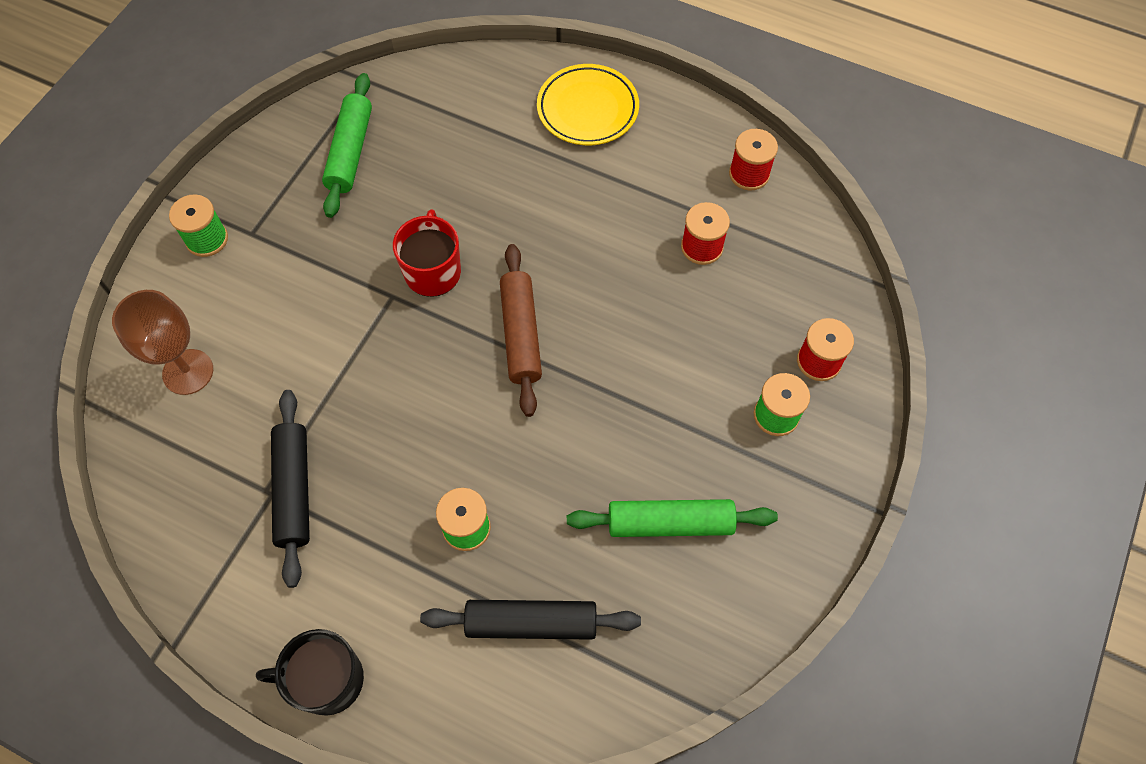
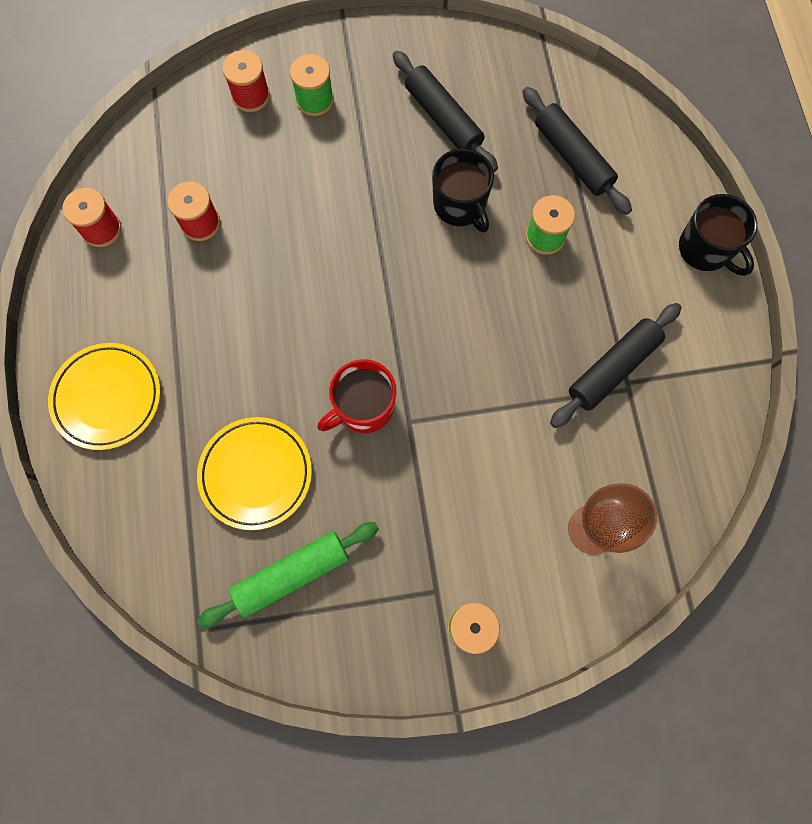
camera: 125 degrees left, 10 degrees up
brown rolling pin [500,244,542,417] -> none
green rolling pin [567,499,778,537] -> black rolling pin [393,51,498,172]
none -> yellow plate [197,417,312,530]
none -> black mug [432,149,494,233]

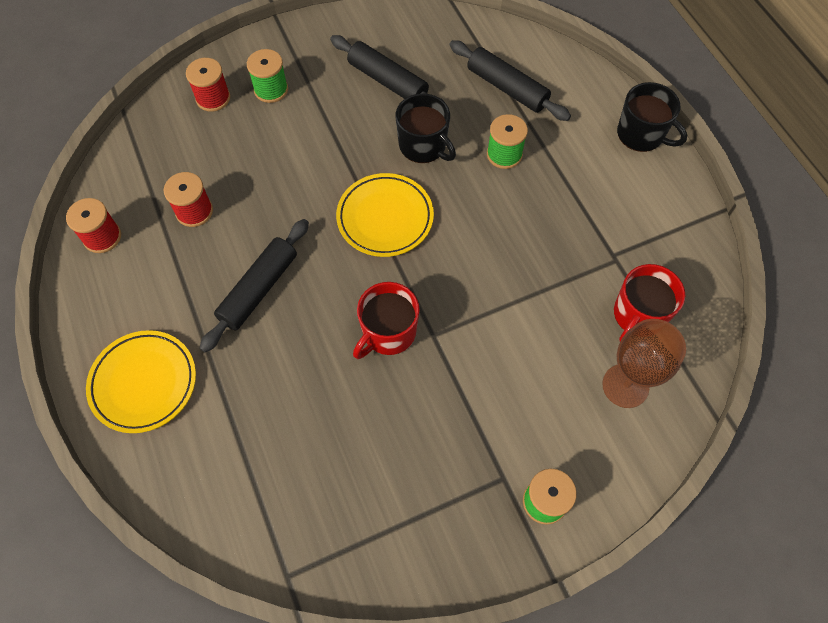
camera: 15 degrees left, 10 degrees down
yellow plate [197,417,312,530] -> yellow plate moved to [336,173,434,257]
green rolling pin [197,522,379,627] -> none
black rolling pin [550,303,682,428] -> black rolling pin moved to [200,219,309,352]
none -> red mug [614,264,685,341]

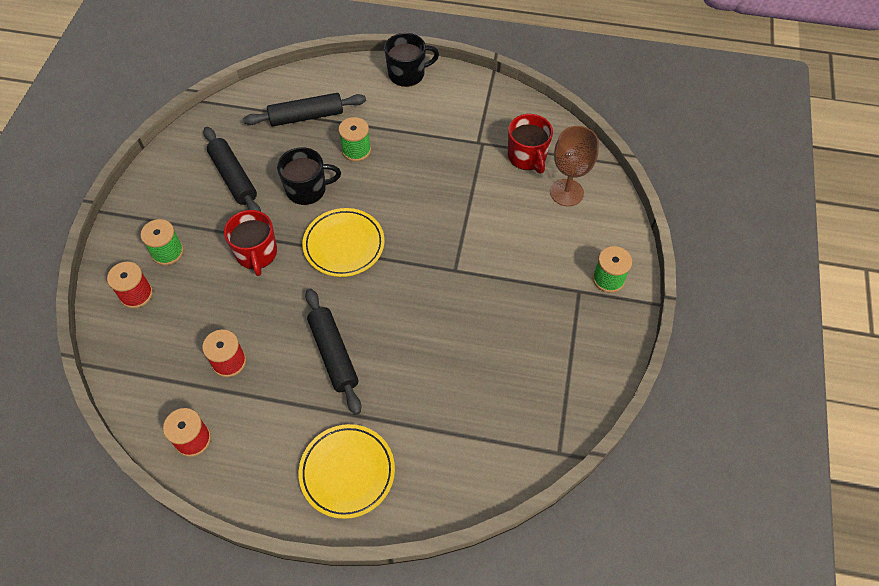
camera: 55 degrees left, 5 degrees down
black rolling pin [330,35,444,101] -> black rolling pin turned 75 degrees clockwise [203,127,261,211]
red mug [353,282,420,359] -> red mug moved to [224,210,277,276]

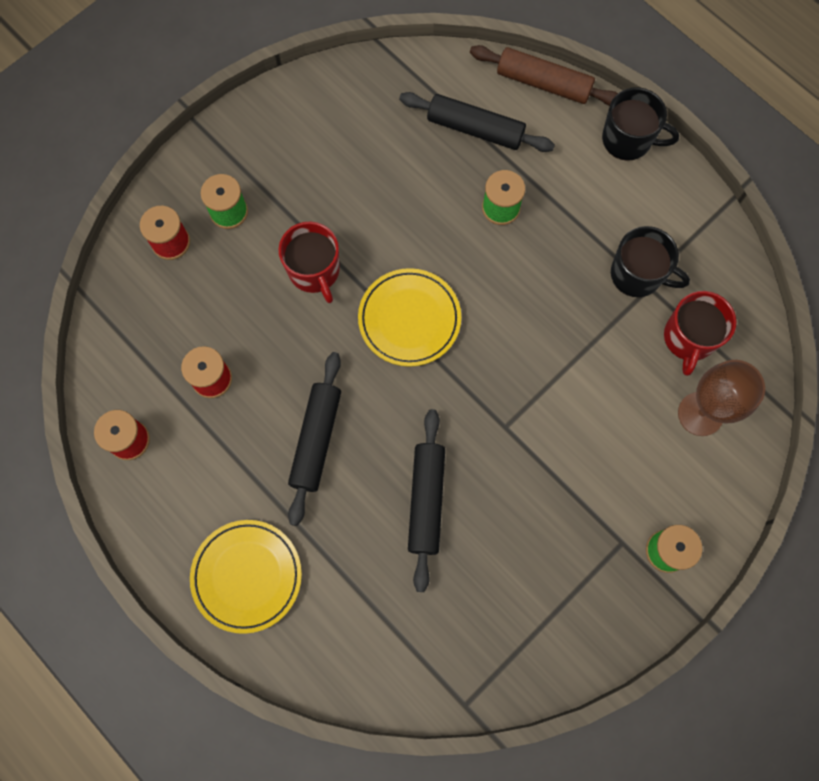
camera: 35 degrees right, 15 degrees up
black rolling pin [203,127,261,211] -> black rolling pin moved to [408,409,445,592]
red mug [224,210,277,276] -> red mug turned 45 degrees counterclockwise [279,222,340,303]
black mug [277,147,341,205] -> black mug moved to [611,226,690,297]
none -> brown rolling pin [470,45,618,106]

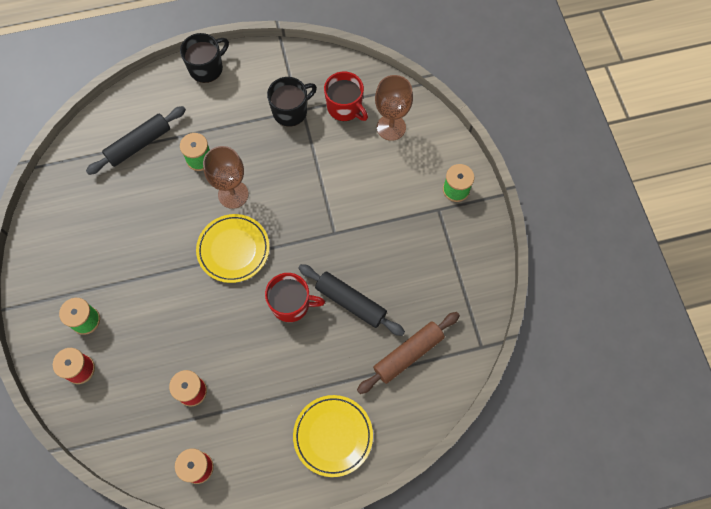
camera: 60 degrees left, 5 degrees down
red mug [279,222,340,303] -> red mug moved to [265,273,325,322]
black rolling pin [288,352,341,526] -> none
brown rolling pin [470,45,618,106] -> brown rolling pin moved to [357,312,460,394]
none -> brown goblet [203,146,248,209]

